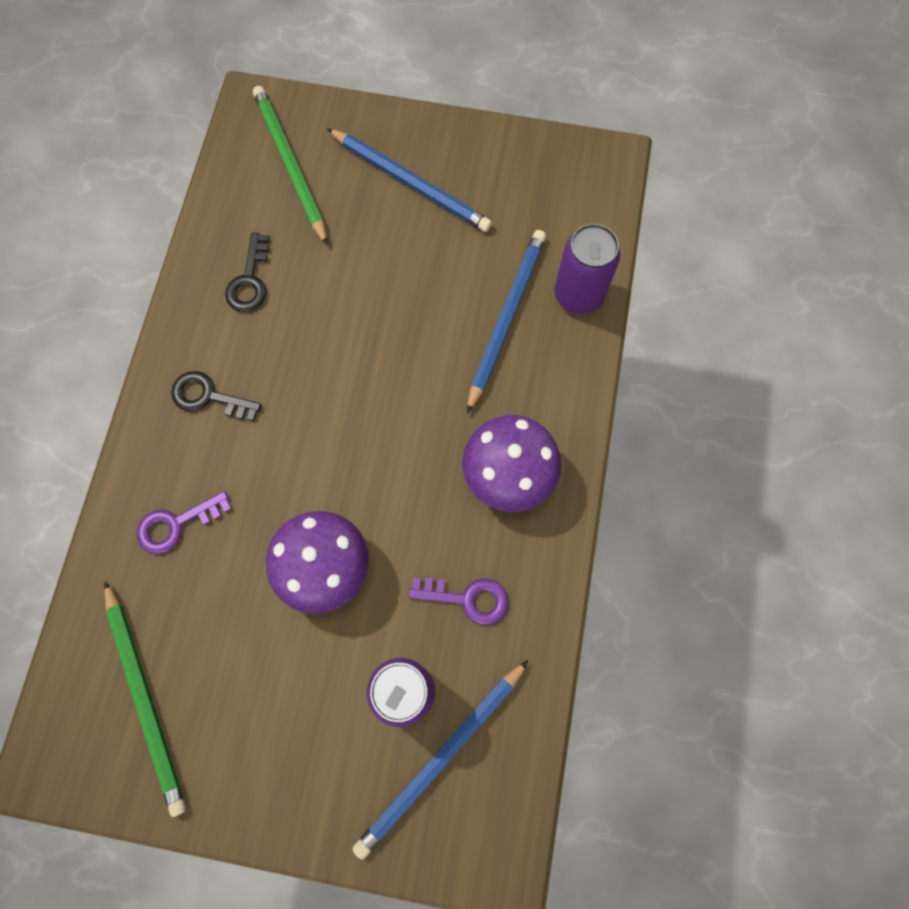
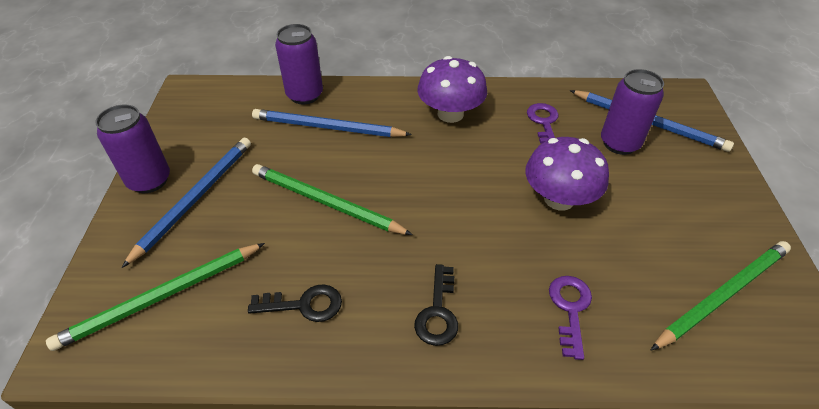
camera: 100 degrees left, 25 degrees down
purple key [137,491,231,554] -> purple key turned 135 degrees counterclockwise [549,276,592,360]
none -> purple can [95,105,170,193]
none -> green pencil [252,164,413,235]

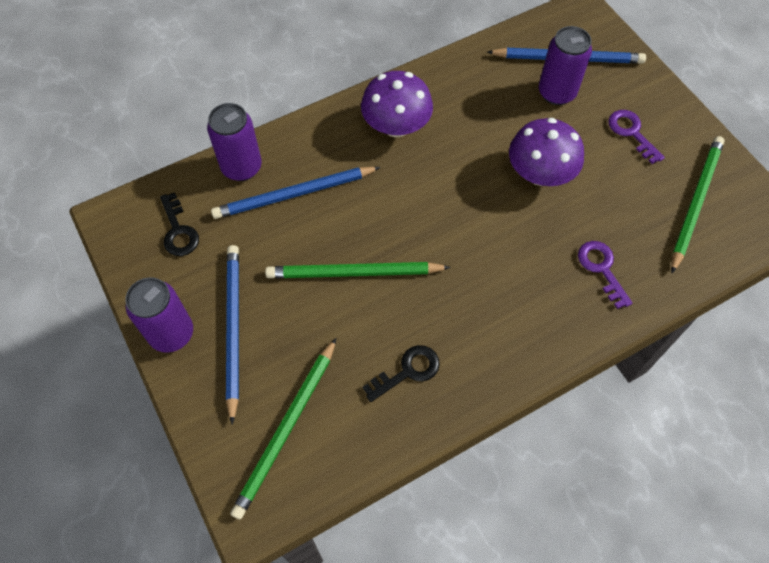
camera: 30 degrees left, 15 degrees up
black key [414,264,458,346] -> black key moved to [160,192,199,256]
purple key [527,103,559,143] -> purple key moved to [609,110,665,164]

